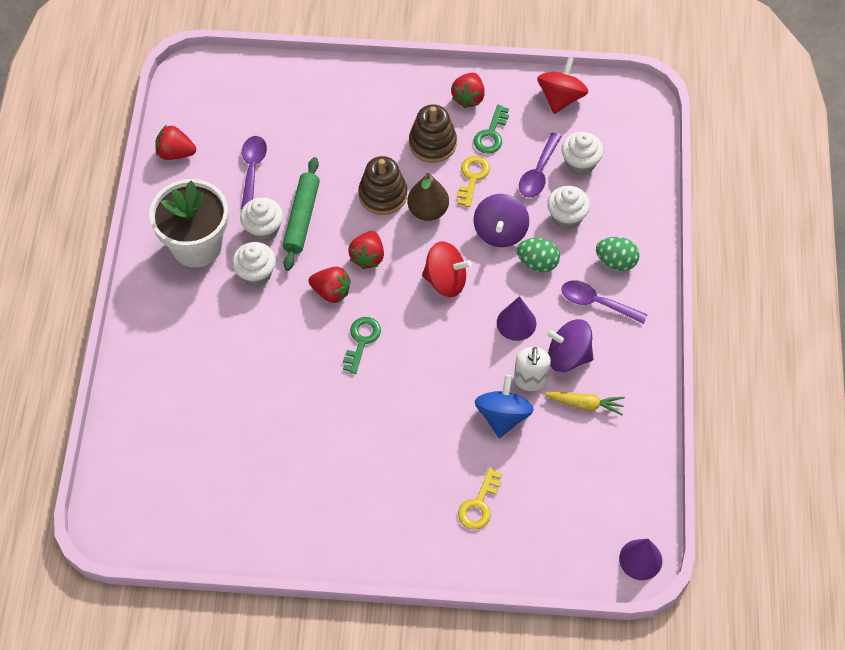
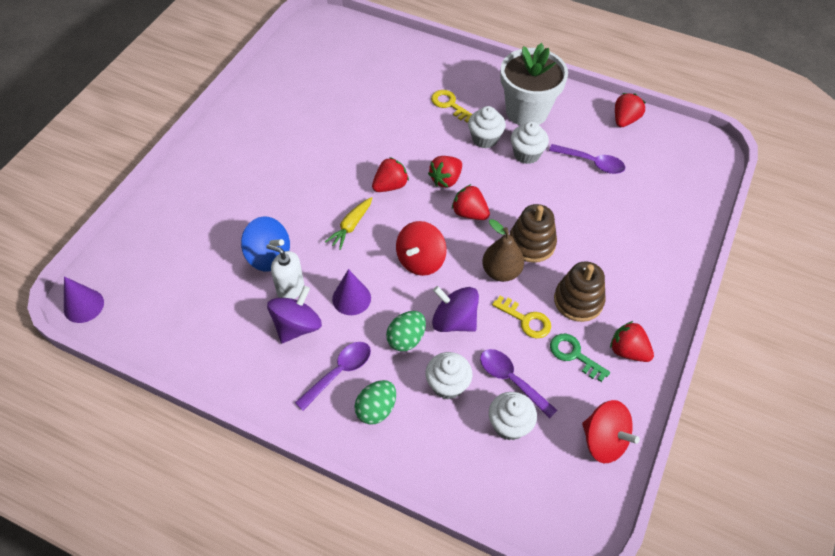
camera: 110 degrees right, 5 degrees down
green rolling pin [283,157,320,271] -> none
green key [343,317,381,374] -> red strawberry [372,157,409,192]
yellow key [458,468,502,530] -> yellow key moved to [431,90,472,123]
yellow carrot [545,391,625,416] -> yellow carrot moved to [325,197,372,250]

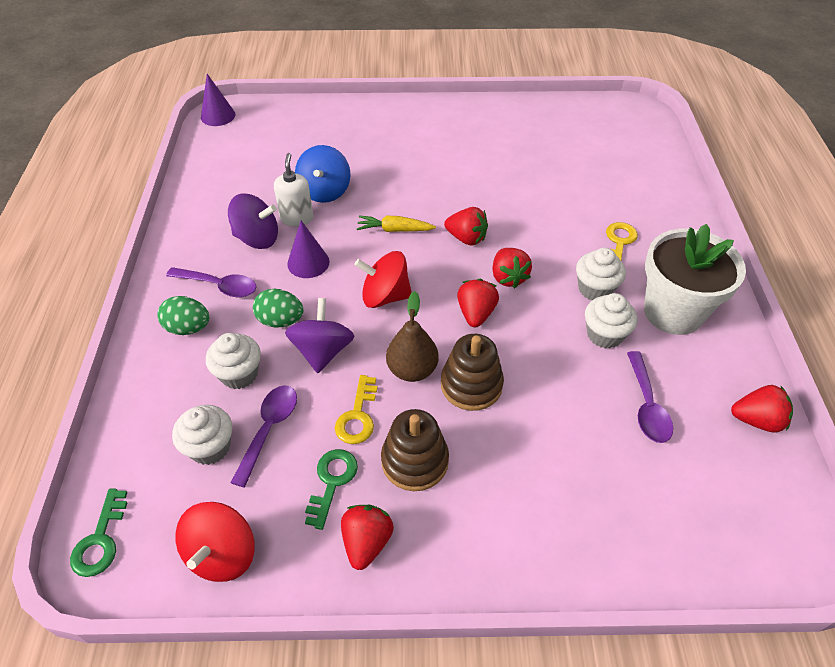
camera: 65 degrees right, 5 degrees down
red strawberry [428,156,462,188] -> red strawberry turned 120 degrees counterclockwise [492,248,532,288]
none -> green key [70,489,127,577]

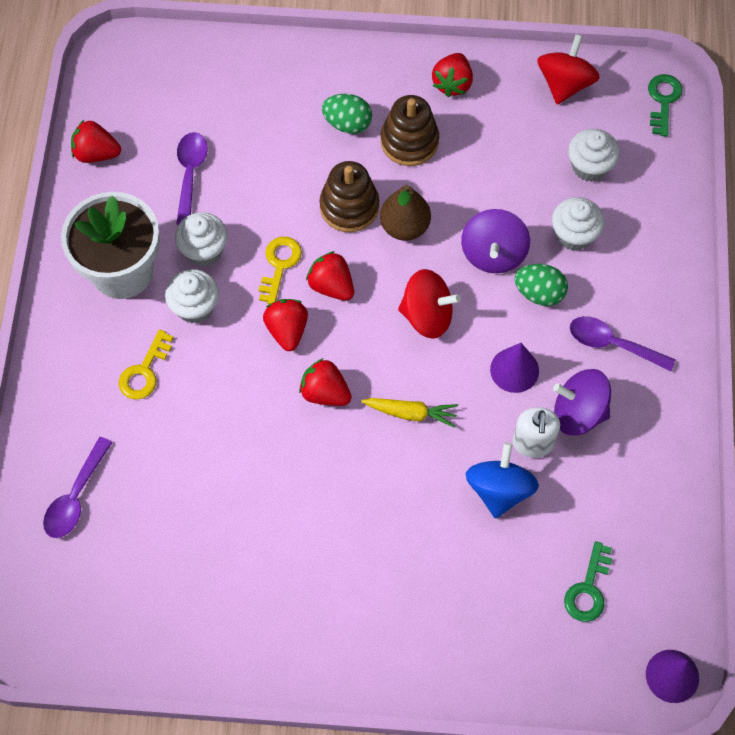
camera: 175 degrees left, 15 degrees up
green egg [157,296,209,335] -> green egg moved to [322,94,372,134]
purple spoon [231,386,297,488] -> purple spoon moved to [43,437,113,538]
green key [305,449,358,530] -> green key moved to [564,541,612,622]
yellow key [335,375,377,444] -> yellow key moved to [259,237,302,304]
red strawberry [457,279,499,327] -> red strawberry turned 120 degrees clockwise [306,251,354,301]

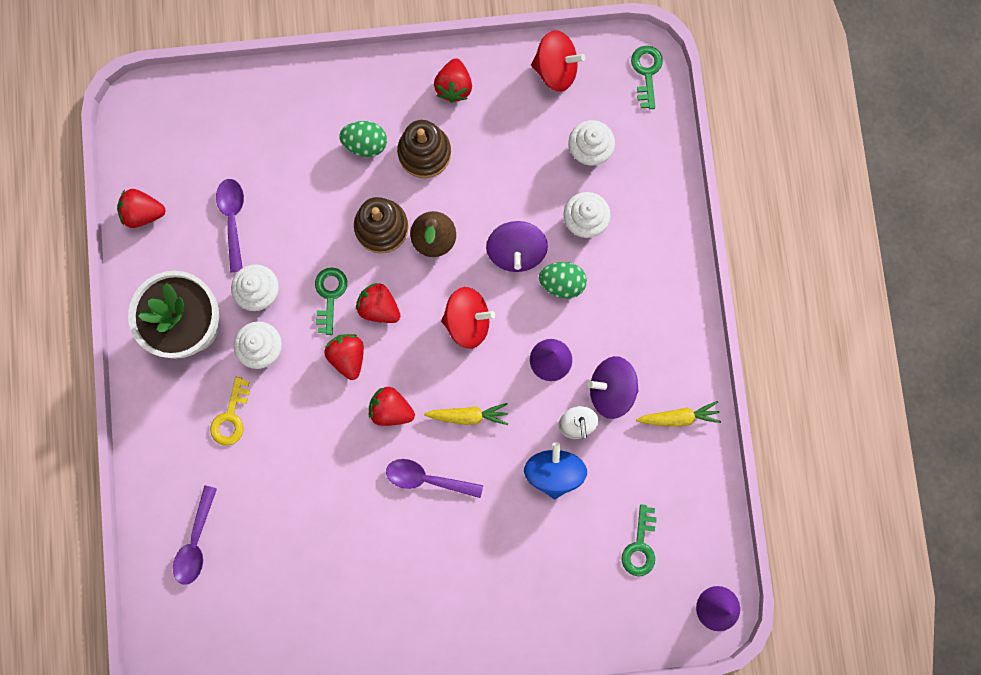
camera: 10 degrees left, 15 degrees up
yellow key [259,237,302,304] -> green key [315,267,347,335]
red spinning top [537,34,600,104] -> red spinning top turned 90 degrees clockwise [531,30,585,92]
purple spoon [570,316,675,372] -> purple spoon moved to [386,459,483,498]
none -> yellow carrot [636,401,721,427]

